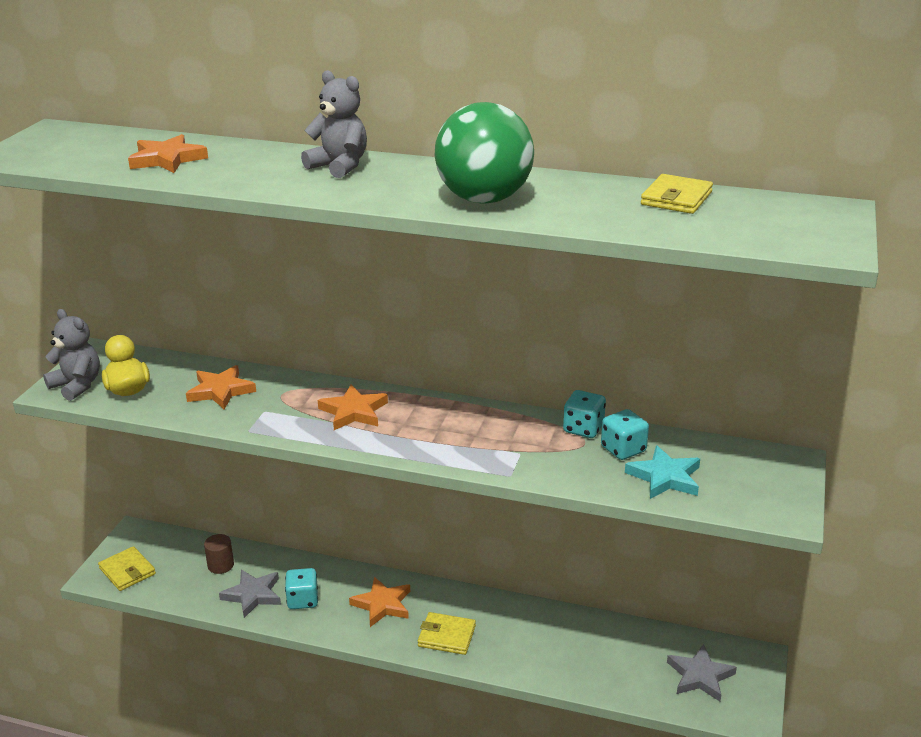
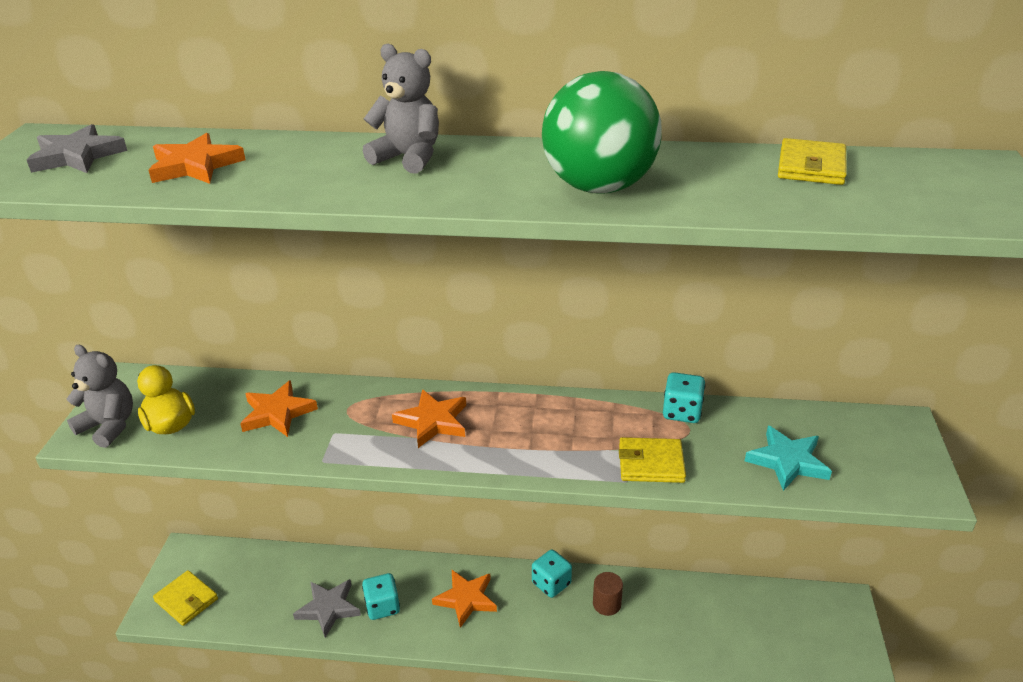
camera: 10 degrees left, 5 degrees up
brown cylinder [204,534,234,574] -> brown cylinder moved to [593,572,623,616]
yellow wallet [418,612,476,655] -> yellow wallet moved to [619,437,686,483]
turquoise dice [601,409,649,460] -> turquoise dice moved to [532,550,572,598]
grey star [667,644,737,701] -> grey star moved to [27,124,127,173]

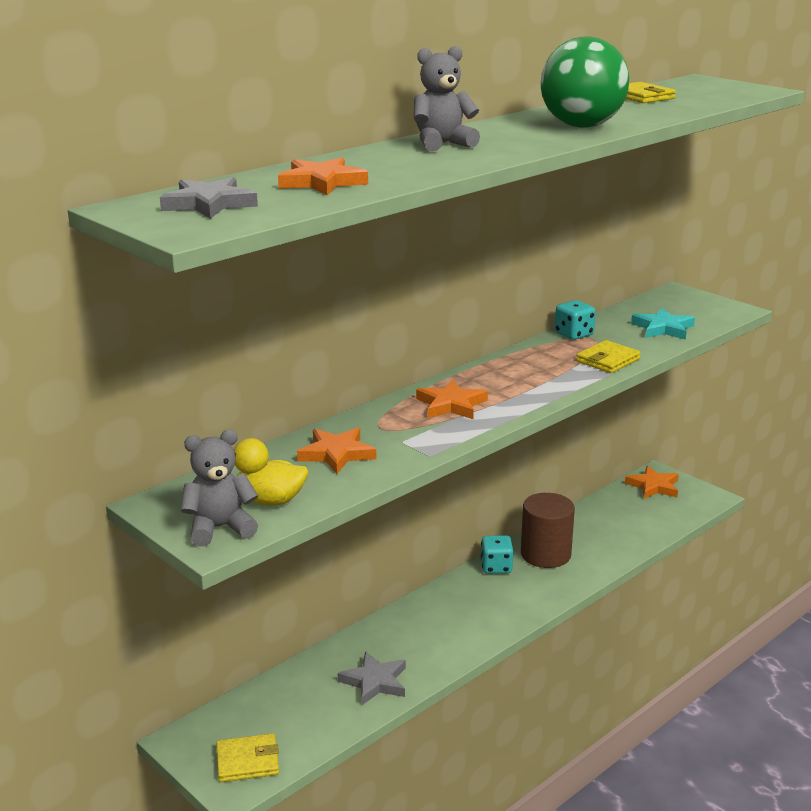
camera: 50 degrees left, 10 degrees down
turquoise dice [362,573,400,620] -> none
orange star [432,570,497,628] -> orange star moved to [625,465,679,499]
brown cylinder [593,572,623,616] -> brown cylinder [521,493,575,568], size x1.92

